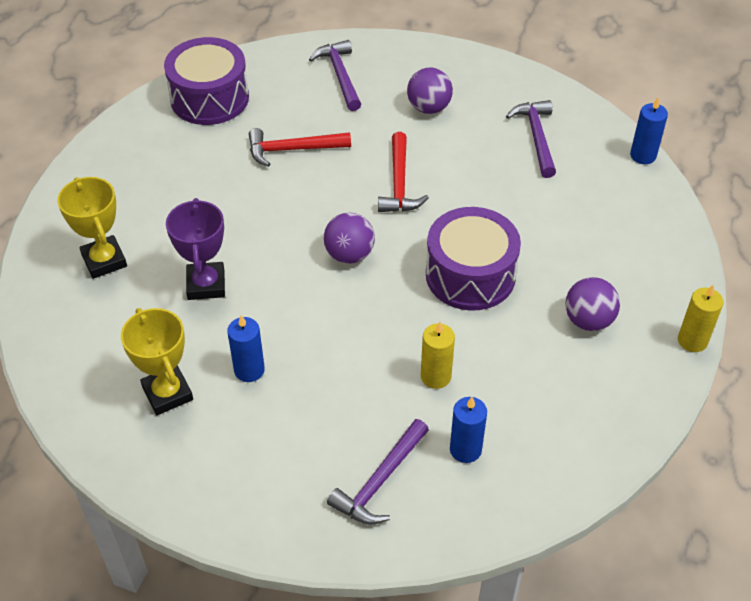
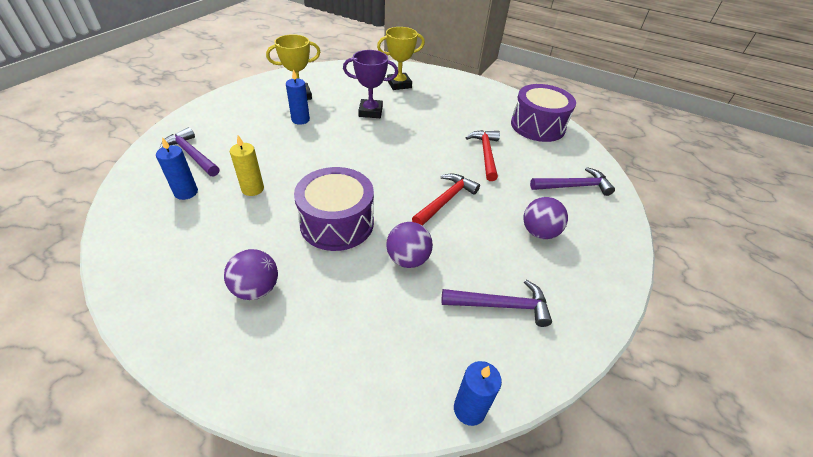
camera: 95 degrees right, 5 degrees down
purple ball [324,212,375,264] -> purple ball moved to [386,222,433,268]
red hammer [378,132,429,212] -> red hammer turned 120 degrees clockwise [412,174,480,226]
yellow candle [678,285,723,352] -> none

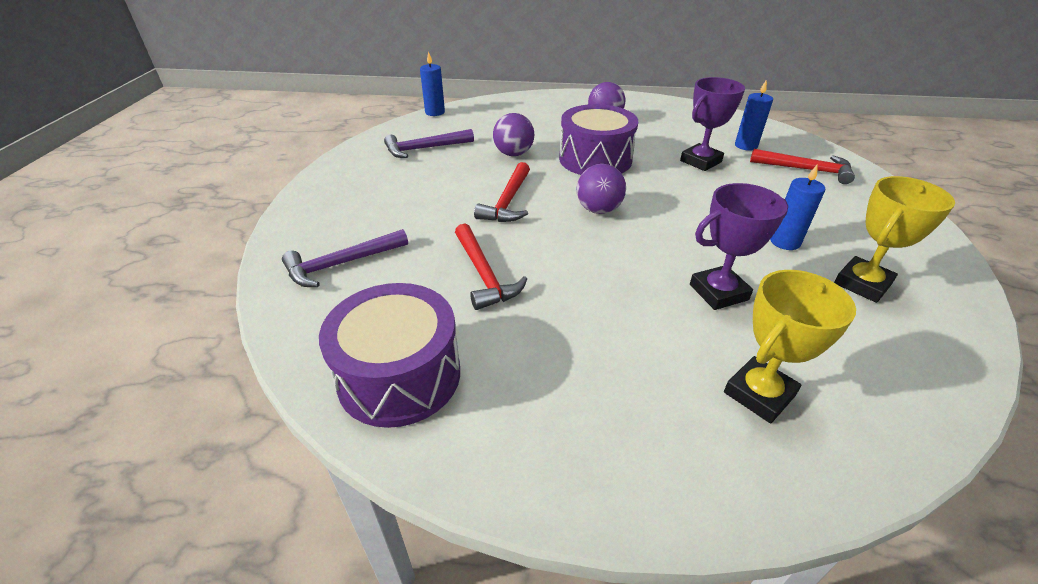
camera: 160 degrees right, 5 degrees down
purple hammer [159,127,219,177] -> red hammer [750,149,855,184]
yellow candle [230,135,264,196] -> purple trophy [680,77,745,171]
purple ball [523,197,568,239] -> purple ball moved to [576,164,626,214]

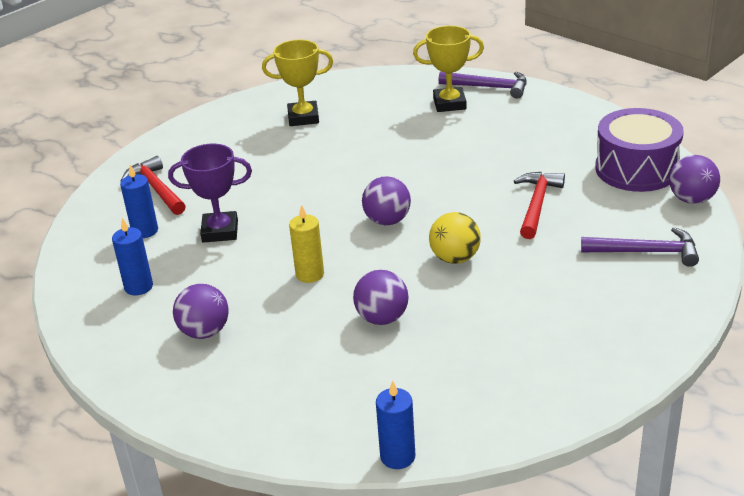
camera: 140 degrees left, 5 degrees down
purple hammer [384,129,474,158] -> purple hammer moved to [438,71,527,99]
red hammer [474,162,530,222] -> yellow ball [429,212,481,264]
purple drum [559,104,638,175] -> yellow candle [289,205,324,283]
purple trophy [690,183,788,310] -> none
blue candle [770,165,825,250] -> blue candle moved to [112,218,153,295]
none -> purple ball [669,155,720,204]

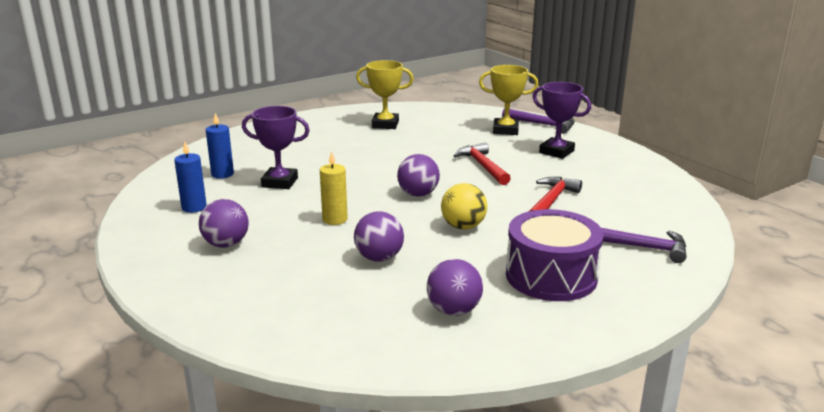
camera: 10 degrees right, 10 degrees down
red hammer [121,156,186,215] -> red hammer moved to [454,142,511,185]
blue candle [376,381,415,469] -> none
purple drum [595,108,684,192] -> purple drum moved to [506,209,604,301]
purple ball [669,155,720,204] -> purple ball moved to [427,259,483,316]
none -> purple trophy [533,82,591,159]

